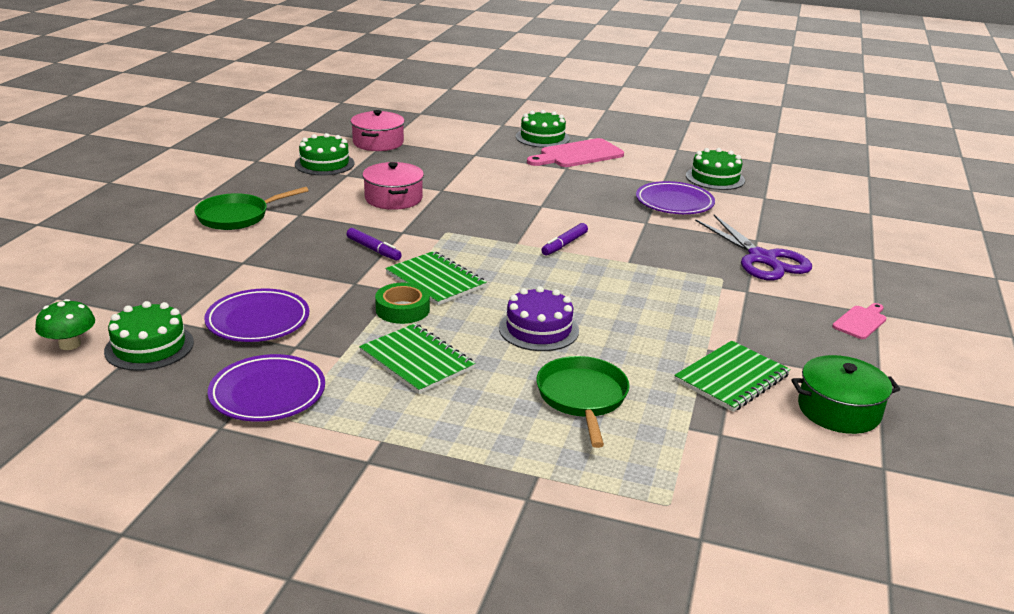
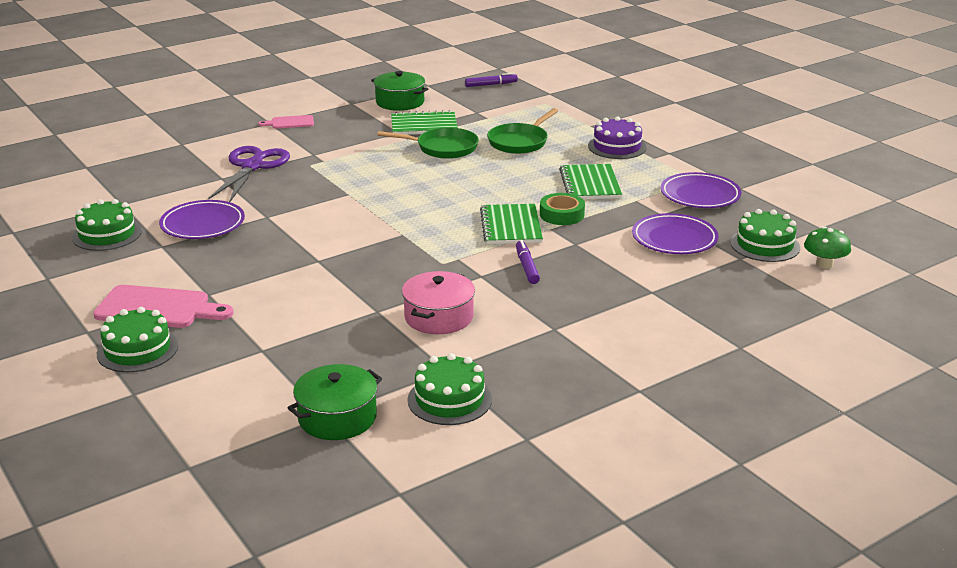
camera: 140 degrees left, 0 degrees up
green pan [194,187,309,230] -> green pan moved to [377,128,479,159]
pink pot [351,110,405,151] -> green pot [288,364,382,440]
purple cake [499,286,579,351] -> purple cake moved to [588,116,647,159]
purple marker [541,223,588,255] -> purple marker moved to [465,73,518,87]

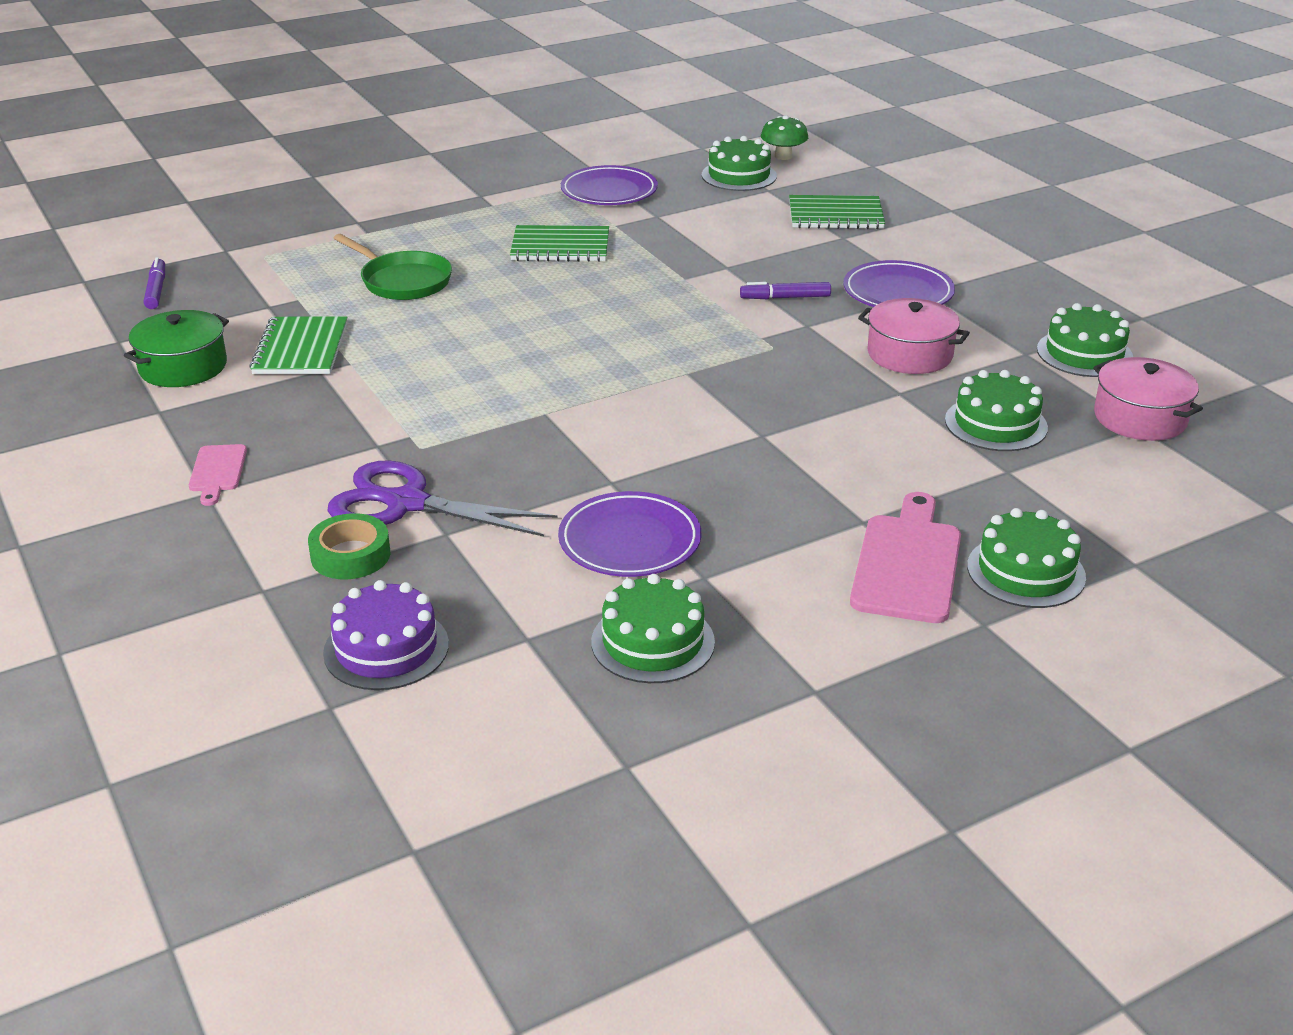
camera: 85 degrees left, 5 degrees up
green pot [288,364,382,440] -> pink pot [1093,357,1203,441]
green pan [377,128,479,159] -> none
green notebook [480,204,543,244] -> green notebook moved to [789,195,885,229]
green tape [540,193,585,225] -> green tape moved to [308,513,391,579]
purple cake [588,116,647,159] -> purple cake moved to [323,580,449,690]
purple plate [632,213,719,254] -> purple plate moved to [843,260,955,307]
none -> green cake [945,370,1048,451]

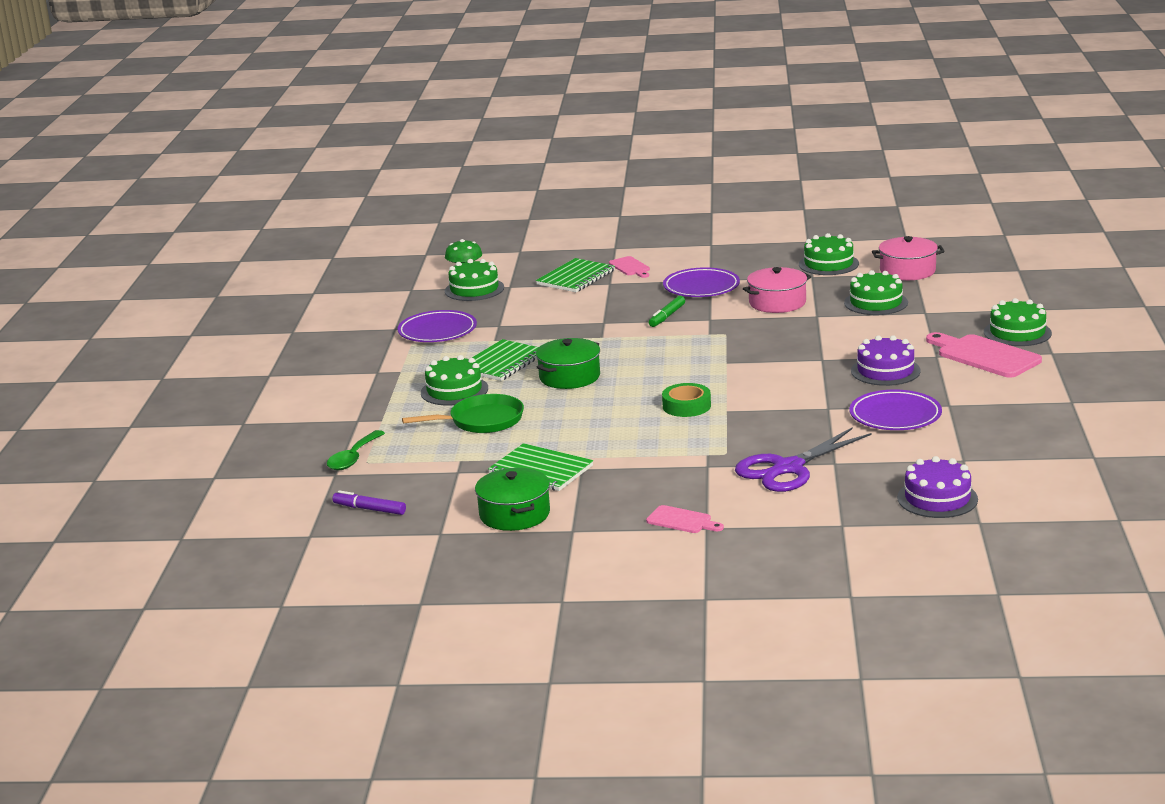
camera: 55 degrees left, 10 degrees down
green tape [308,513,391,579] -> green tape moved to [662,383,711,417]
green cake [591,574,715,683] -> green cake moved to [421,355,488,405]
purple marker [740,282,831,299] -> green marker [649,296,685,327]
none -> green spoon [327,430,385,470]
none -> green pot [536,338,600,389]
none -> pink cutting board [609,256,650,278]
none -> purple cake [851,335,920,386]

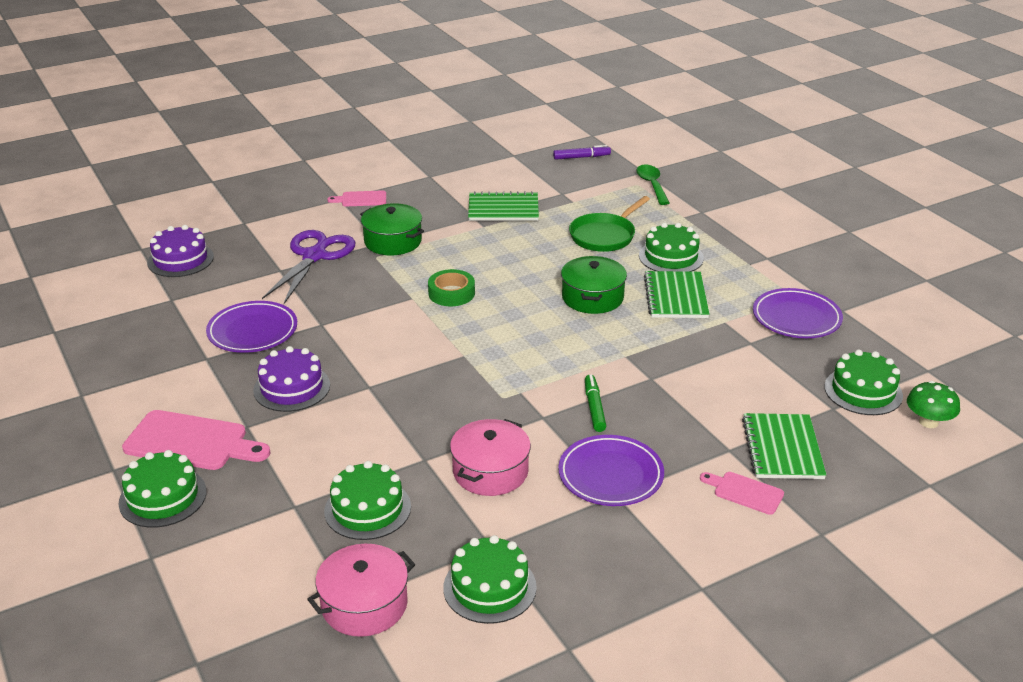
camera: 145 degrees right, 10 degrees up
green pot [475,468,550,531] -> green pot moved to [360,203,424,255]

